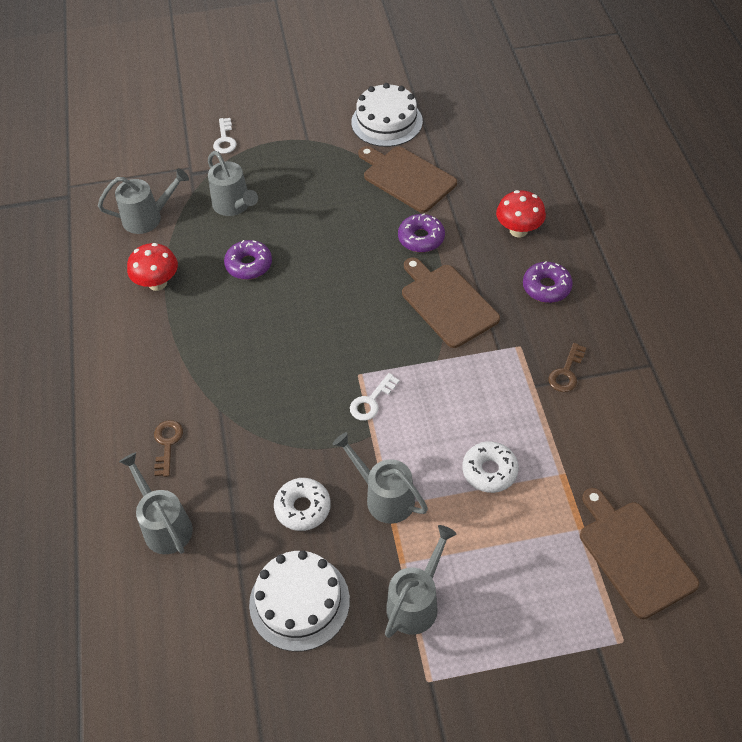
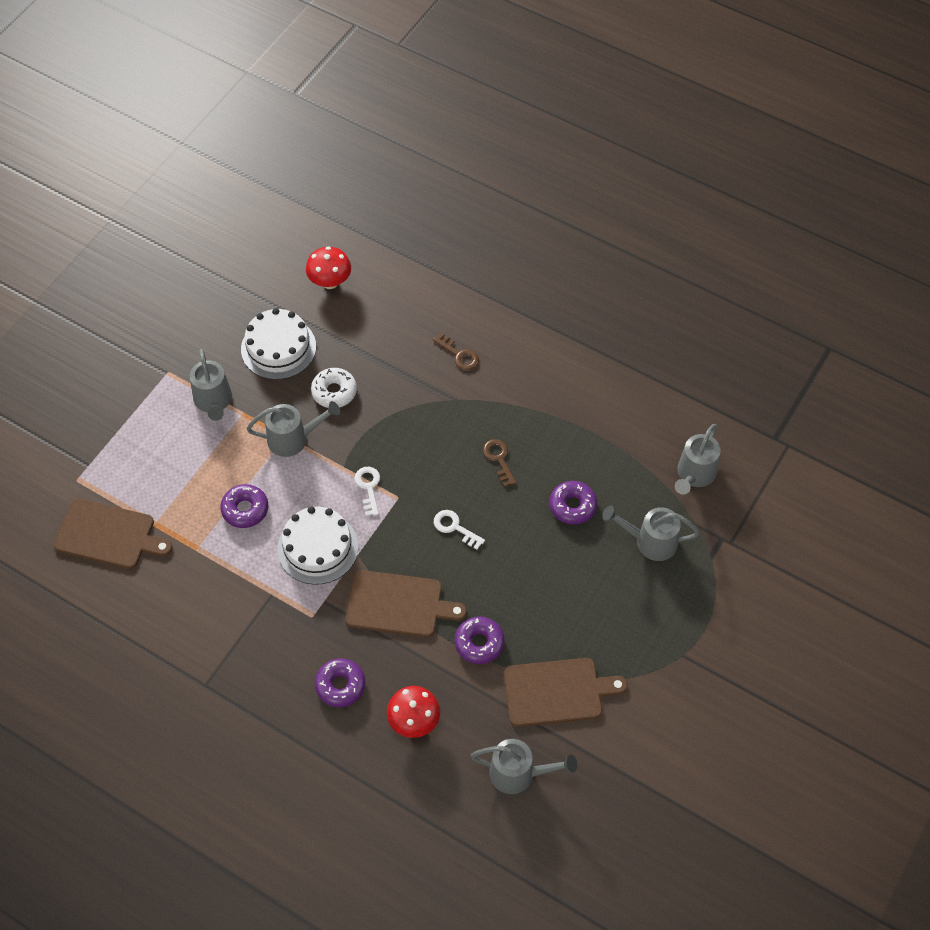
camera: 130 degrees right, 5 degrees up
grey watering can [119,452,193,554] -> grey watering can moved to [471,739,577,794]
red mushroom [127,243,178,291] -> red mushroom moved to [306,246,351,289]
white key [213,118,237,154] -> white key moved to [434,510,485,550]
white cake [351,83,423,147] -> white cake moved to [277,506,358,585]
white donut [462,441,519,493] -> purple donut [220,484,269,528]
brown key [548,343,586,392] -> brown key moved to [483,439,516,487]

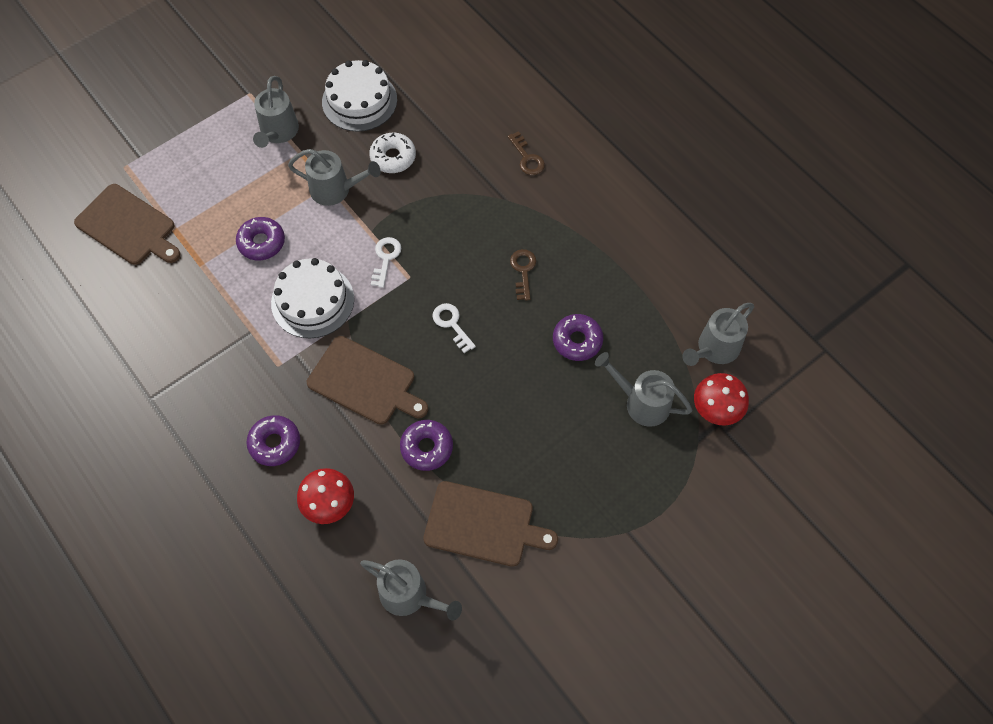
camera: 20 degrees right, 5 degrees up
red mushroom [306,246,351,289] -> red mushroom moved to [694,373,749,425]

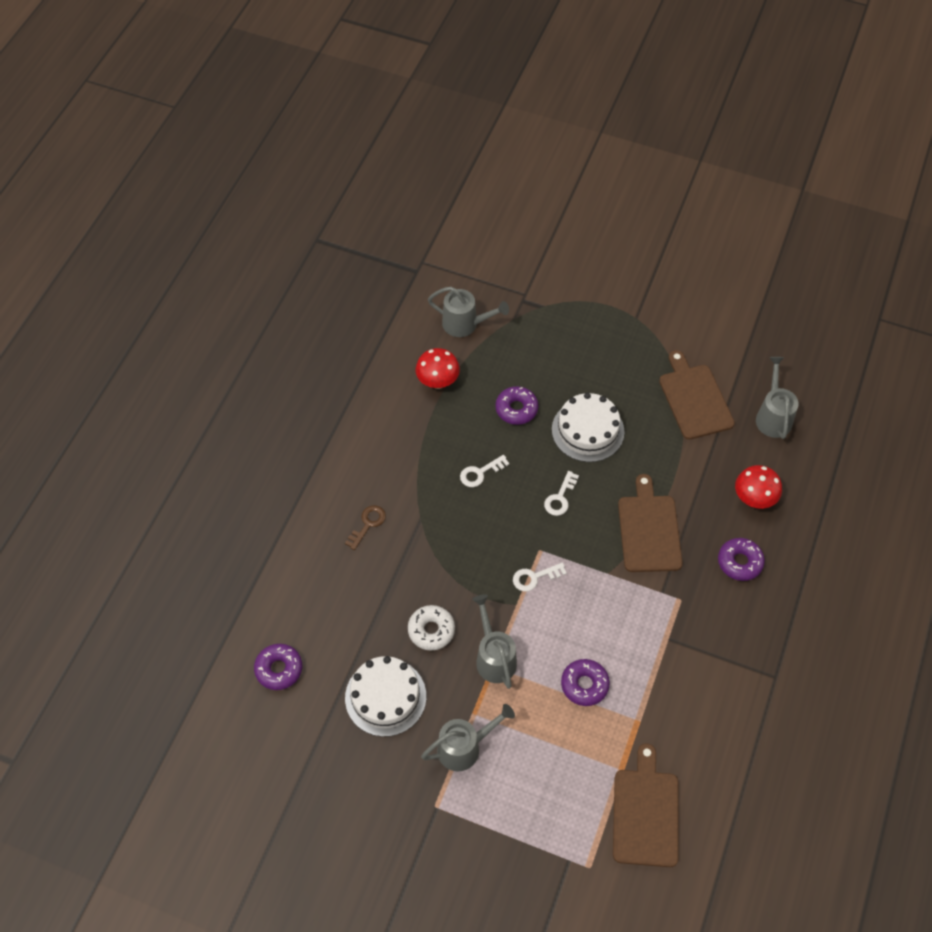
camera: 120 degrees left, 5 degrees down
white cake [271,258,354,338] -> white cake moved to [552,392,624,462]
purple donut [400,420,453,471] -> purple donut moved to [254,644,302,690]
brown key [510,249,536,301] -> white key [460,455,509,487]
grey watering can [595,352,693,427] -> none
red mushroom [694,373,749,425] -> red mushroom moved to [416,348,460,389]

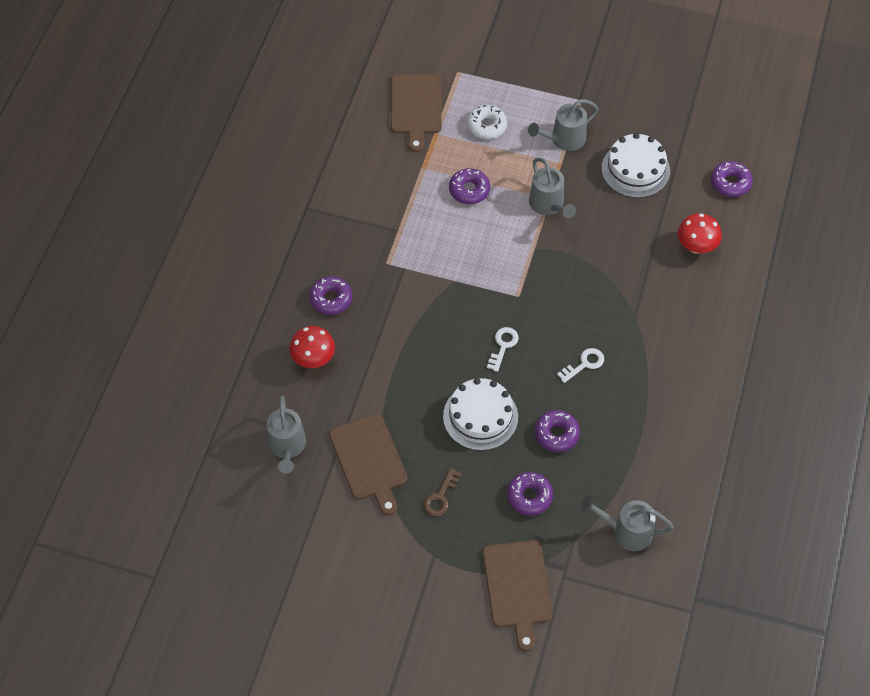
camera: 175 degrees right, 0 degrees up
brown key [345,505,386,550] -> brown key moved to [424,468,461,516]
white donut [408,605,455,650] -> white donut moved to [467,105,507,139]
red mushroom [416,348,460,389] -> red mushroom moved to [678,213,722,254]
white key [513,563,567,592] -> none
brown cutting board [618,474,683,572] -> brown cutting board moved to [483,540,552,652]
none -> purple donut [507,472,553,516]

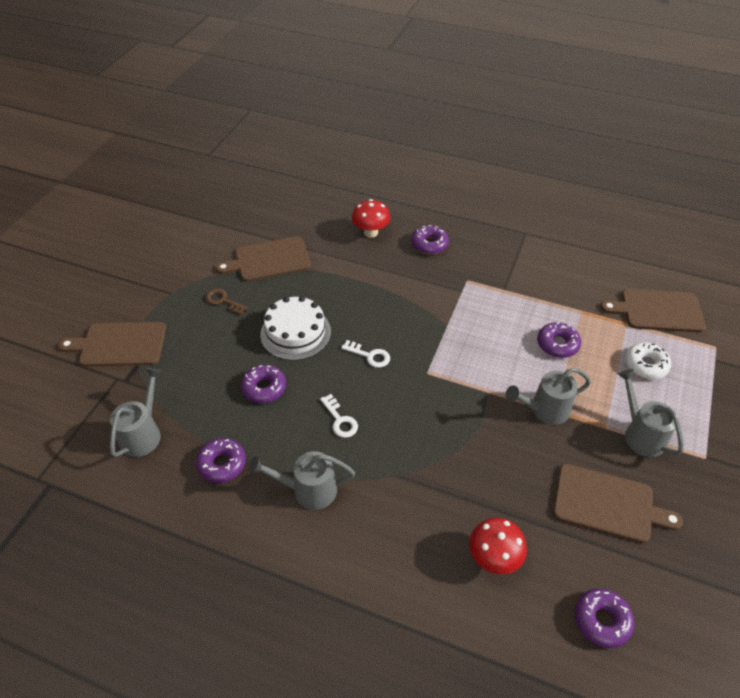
camera: 95 degrees right, 10 degrees down
grey watering can [267,395,306,473] -> grey watering can moved to [249,451,355,510]
purple donut [507,472,553,516] -> purple donut moved to [196,438,246,483]
white cake [602,133,670,198] -> brown cutting board [553,464,683,543]

